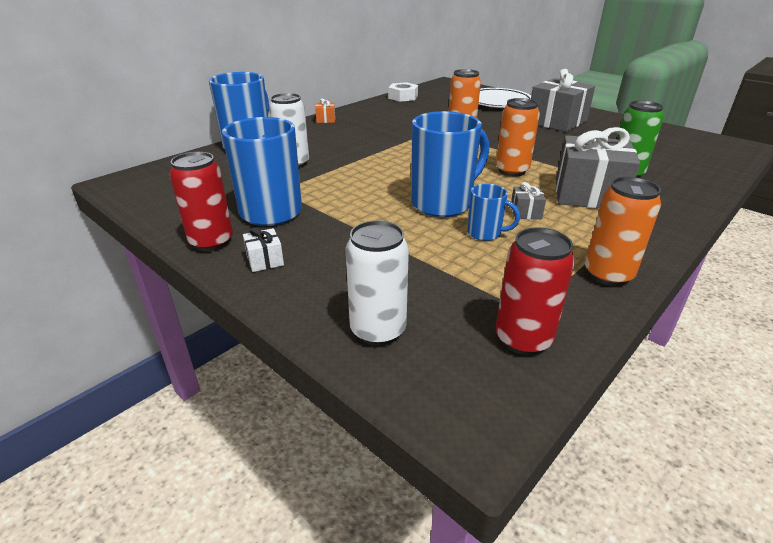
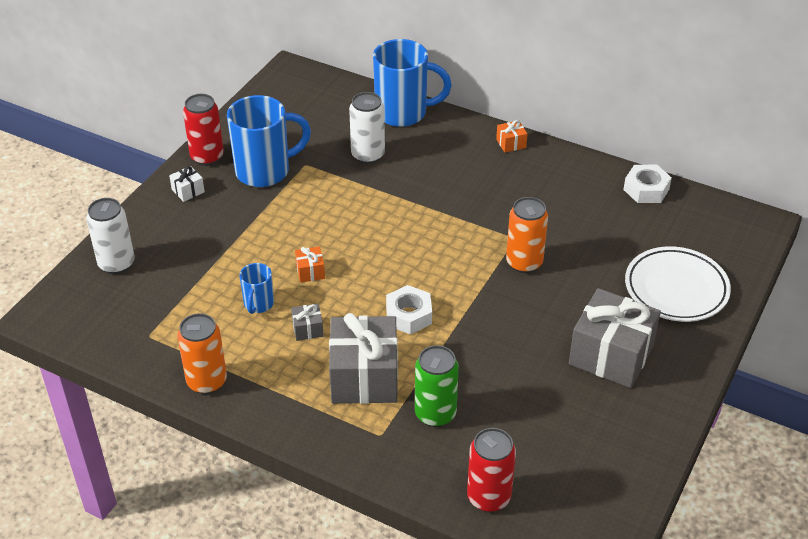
camera: 75 degrees right, 10 degrees up
blue mug [411,111,489,217] -> orange gift [295,246,325,282]
red can [495,227,575,355] -> red can moved to [467,428,516,512]
orange can [496,98,540,176] -> white nut [386,285,432,335]

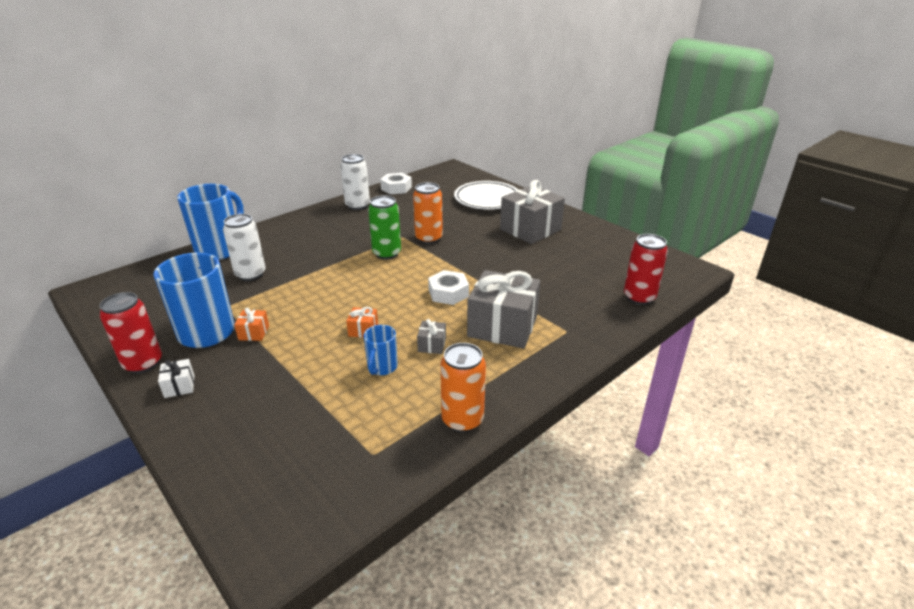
camera: 70 degrees left, 10 degrees down
white can [86,198,135,274] -> white can moved to [340,154,370,210]
blue mug [240,263,274,314] -> blue mug turned 75 degrees clockwise [363,325,398,375]
green can [415,345,459,427] -> green can moved to [368,195,401,260]
orange gift [496,120,527,153] -> orange gift moved to [234,308,269,341]

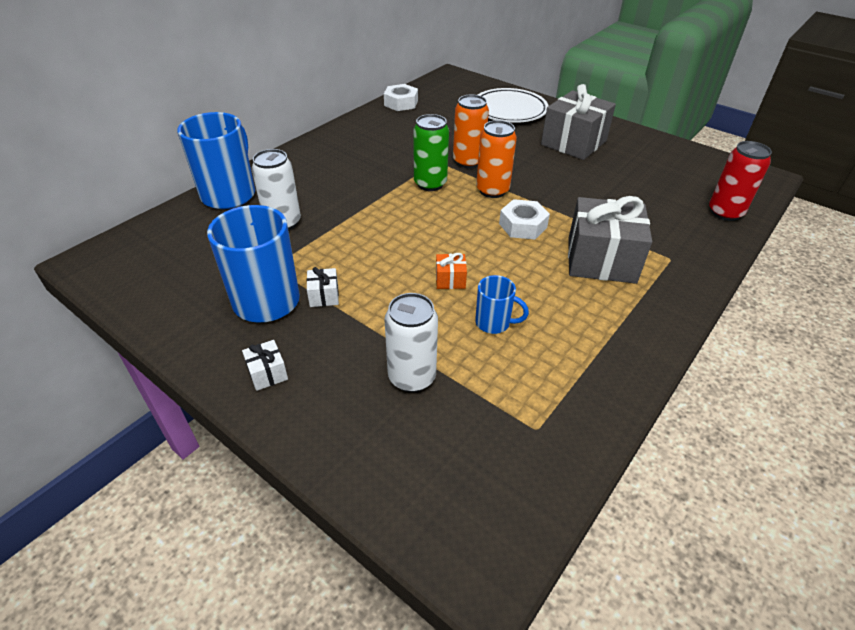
camera: 10 degrees left, 10 degrees up
red can [100,292,162,374] -> none
orange gift [234,308,269,341] -> white gift [306,267,339,307]
white can [340,154,370,210] -> white can moved to [385,293,438,392]
blue mug [363,325,398,375] -> blue mug turned 75 degrees counterclockwise [475,275,529,334]
grey gift [417,319,446,354] -> none
orange can [440,343,486,433] -> orange can moved to [476,120,517,198]

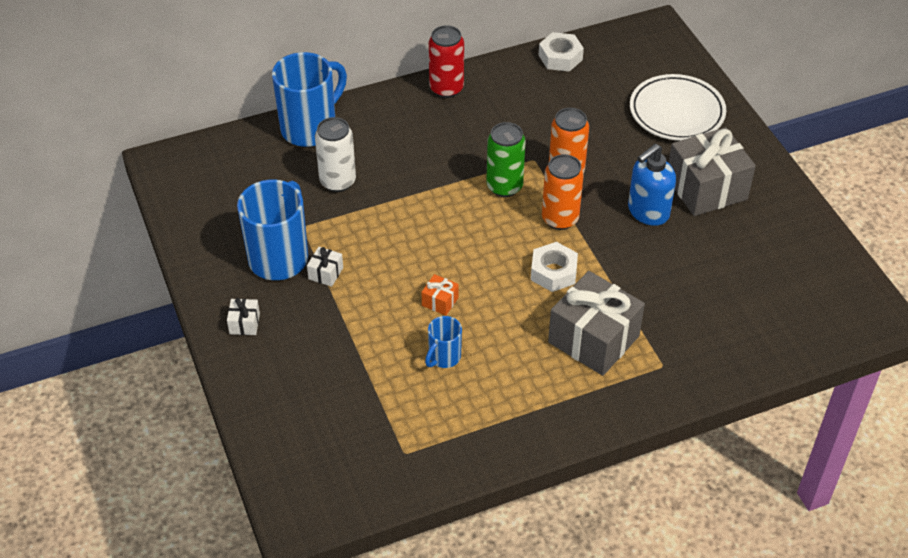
camera: 30 degrees right, 5 degrees up
white can [385,293,438,392] -> none
blue mug [475,275,529,334] -> blue mug turned 75 degrees clockwise [425,316,462,368]
red can [709,141,772,221] -> red can moved to [429,25,464,98]
none -> blue soap dispenser [628,144,676,226]

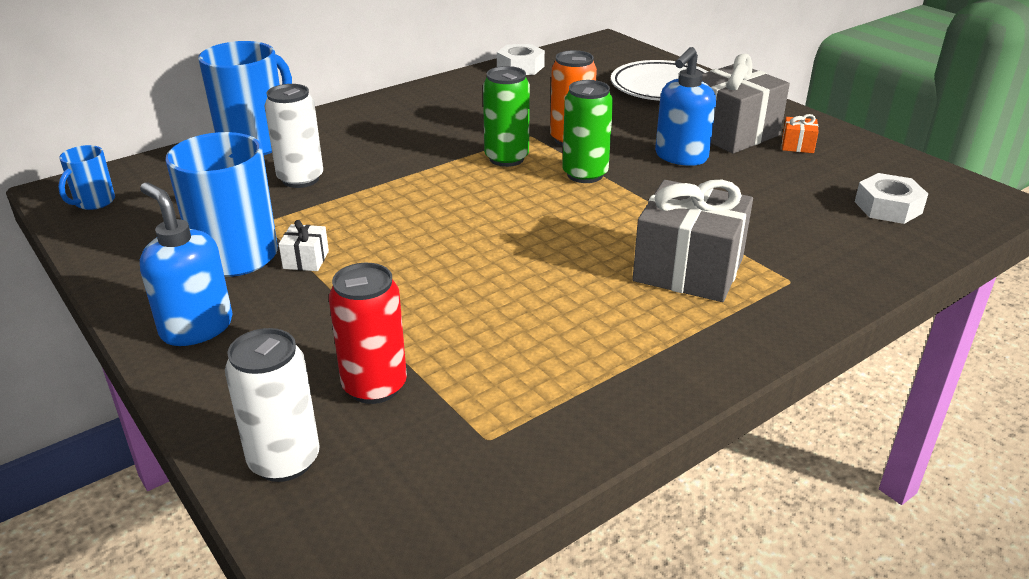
camera: 15 degrees left, 15 degrees down
white gift [227,298,260,335] -> blue soap dispenser [140,182,232,346]
orange gift [422,274,459,316] -> orange gift moved to [782,114,819,153]
blue mug [425,316,462,368] -> blue mug moved to [58,145,115,210]
red can [429,25,464,98] -> red can moved to [329,263,407,404]
white nut [531,242,578,292] -> white nut moved to [855,173,928,224]
orange can [542,154,584,230] -> green can [562,80,613,183]
none -> white can [225,328,320,482]

